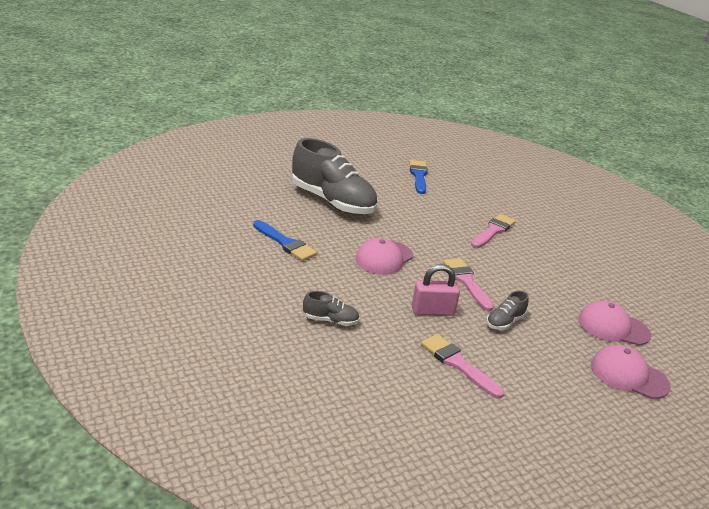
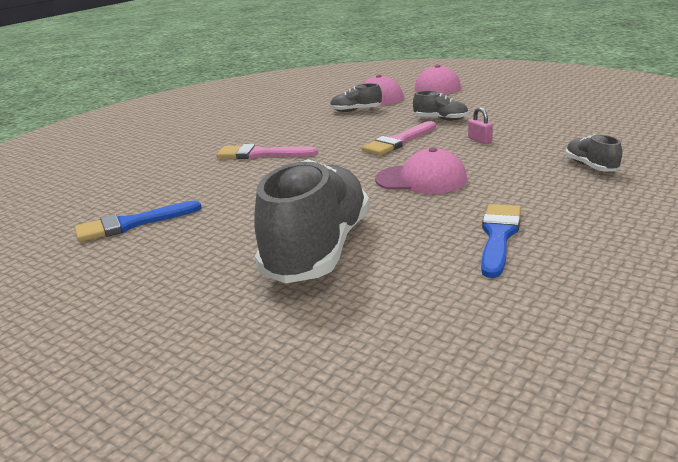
camera: 110 degrees left, 5 degrees down
pink padlock [412,264,460,316] -> pink padlock [468,107,493,144], size x0.55
pink brush [421,334,504,399] -> none
none -> grey shoe [330,83,382,112]

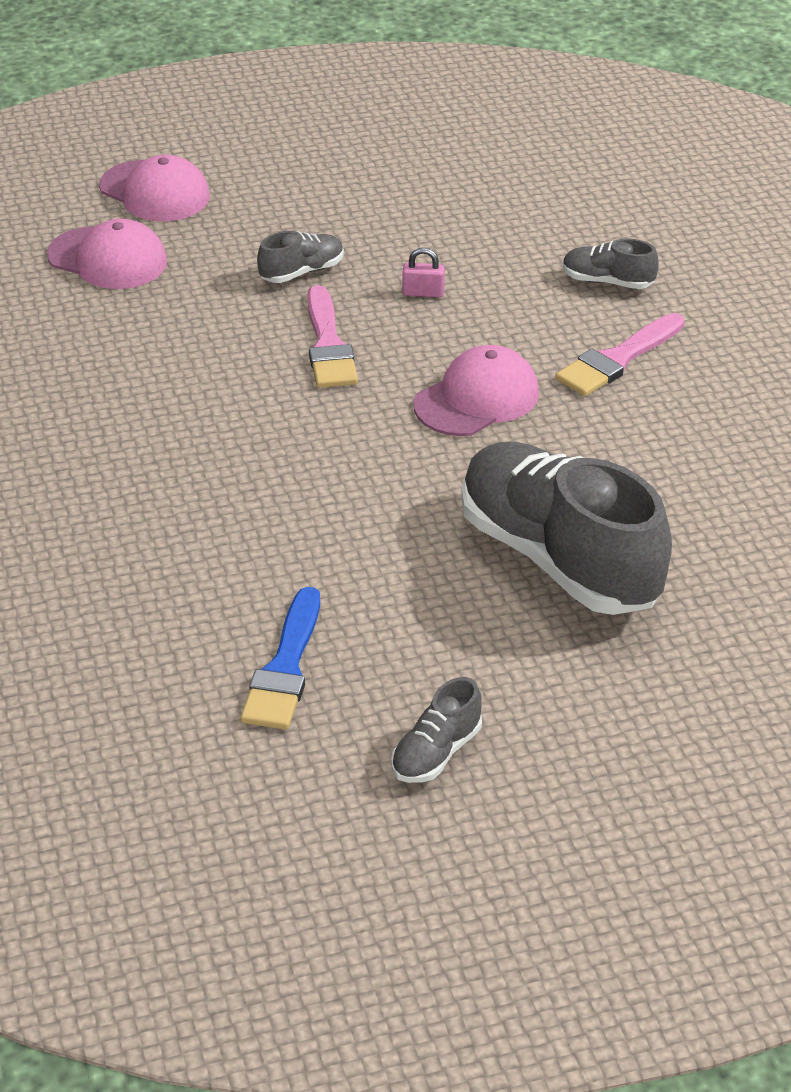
camera: 55 degrees left, 15 degrees up
pink brush [217,144,318,159] -> pink brush moved to [555,313,684,396]
grey shoe [330,83,382,112] -> grey shoe moved to [391,677,482,783]
blue brush [481,204,521,278] -> none

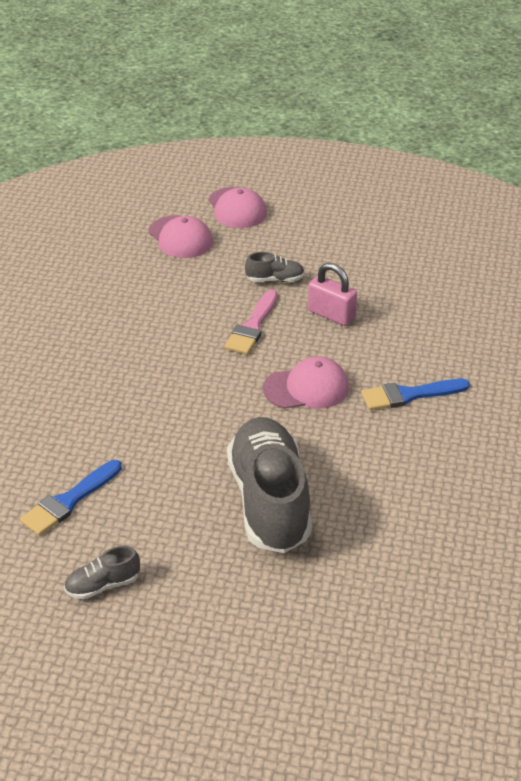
camera: 30 degrees right, 0 degrees up
pink padlock [402,248,445,297] -> pink padlock [308,263,357,326], size x1.83
pink brush [555,313,684,396] -> blue brush [361,379,470,410]
grey shoe [563,239,659,289] -> none

